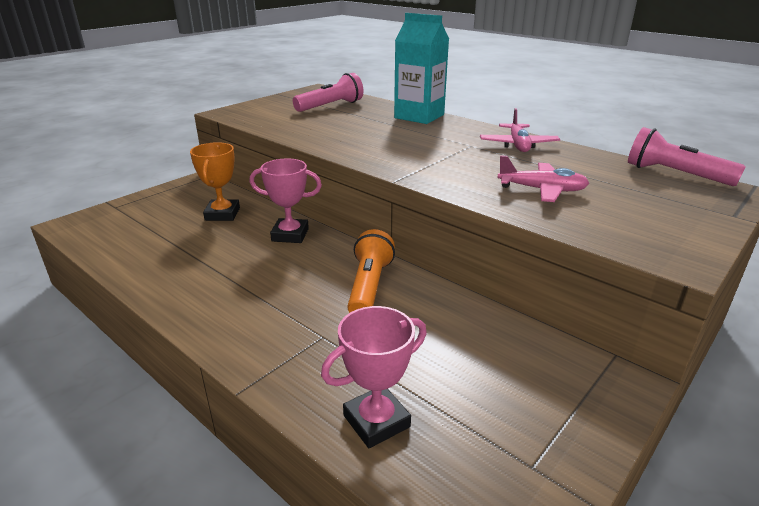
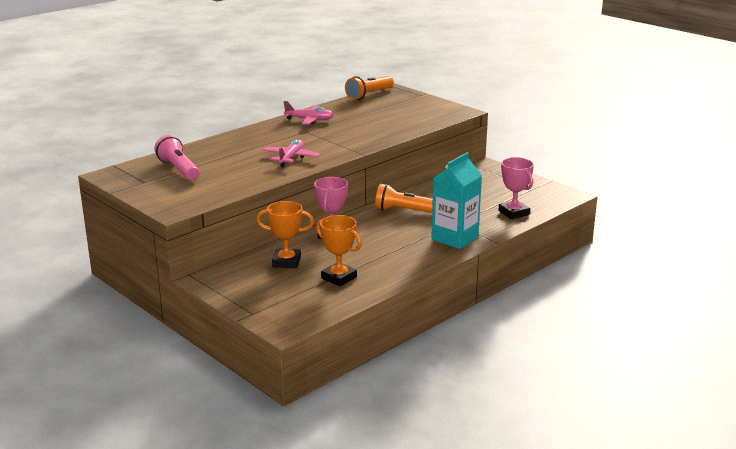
camera: 85 degrees left, 5 degrees down
turquoise carton [394,13,449,124] -> turquoise carton moved to [431,152,482,249]
pink plane [498,155,589,202] -> pink plane moved to [263,139,321,167]
pink flashlight [628,127,746,186] -> orange flashlight [345,76,394,100]
none -> orange trophy [316,215,362,286]

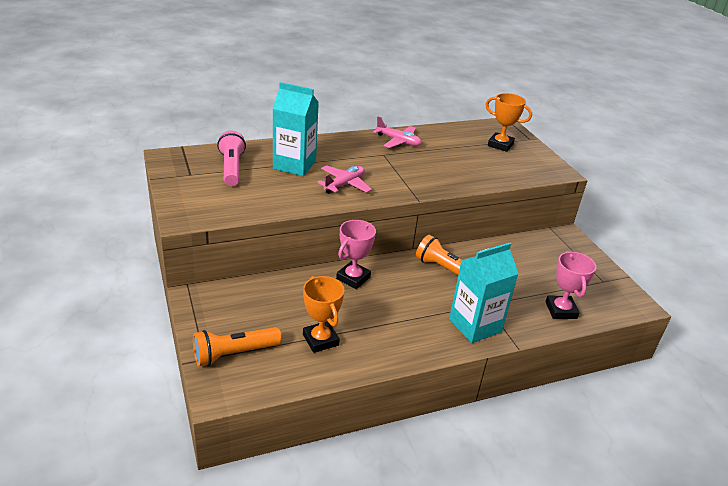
camera: 20 degrees right, 10 degrees up
orange trophy [256,201,314,268] -> orange trophy moved to [486,93,532,152]
orange flashlight [345,76,394,100] -> orange flashlight moved to [193,327,282,367]
none -> turquoise carton [272,82,319,176]

